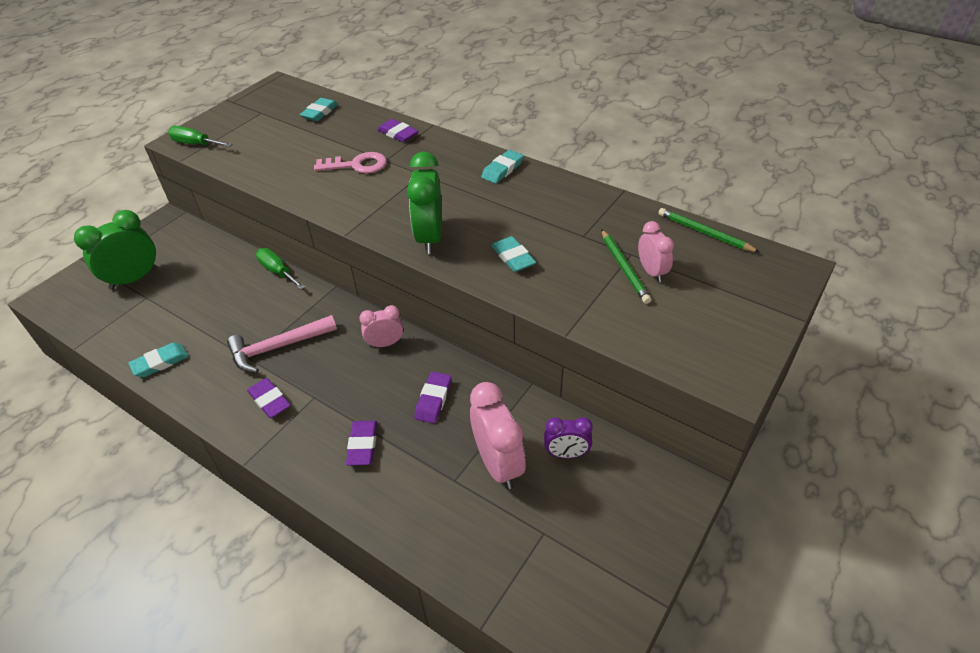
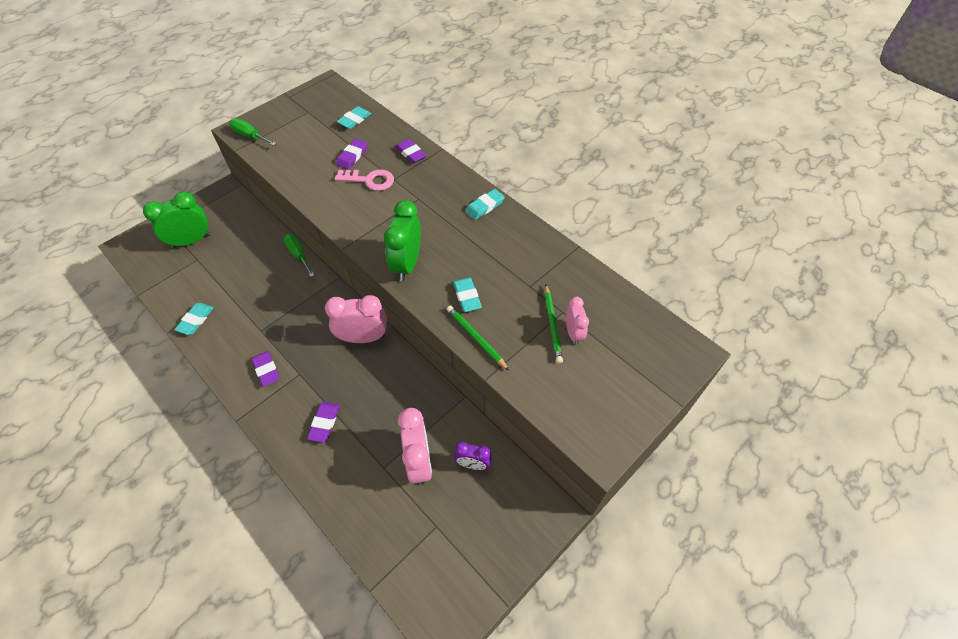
camera: 10 degrees right, 10 degrees up
turquoise eraser [128,343,189,377] -> turquoise eraser turned 45 degrees counterclockwise [174,303,214,335]
pink hammer [227,315,337,373] -> none
pink clock [359,305,403,348] -> pink clock [325,295,387,343], size x1.71
purple eraser [414,372,451,423] -> purple eraser moved to [336,139,368,170]
green pencil [658,208,759,252] -> green pencil moved to [447,305,509,370]

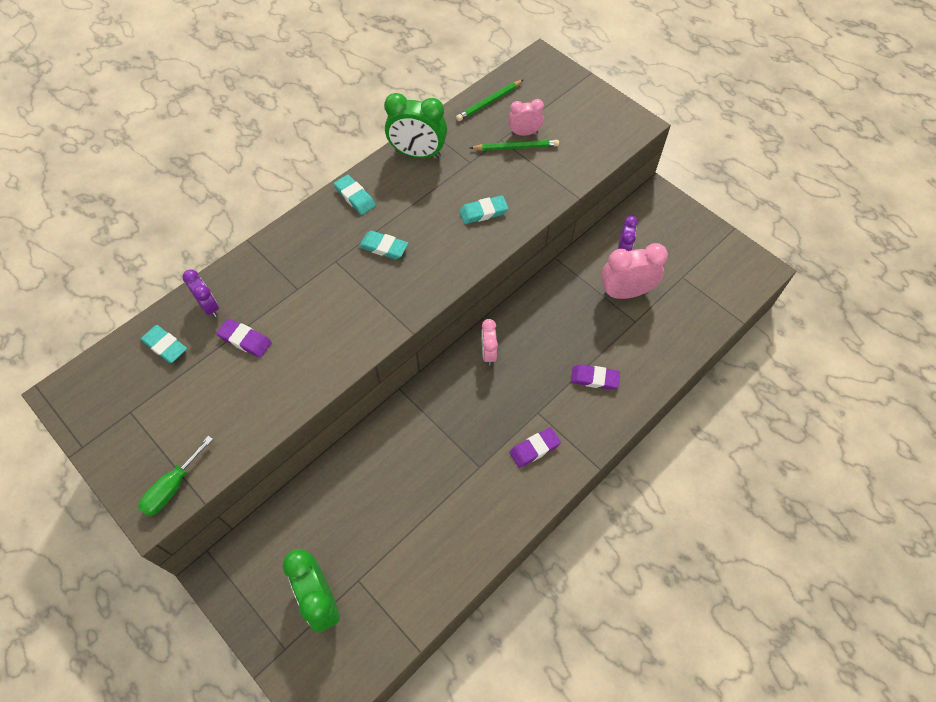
camera: 90 degrees left, 5 degrees up
turquoise eraser [174,303,214,335] -> turquoise eraser moved to [359,231,408,259]
green screwdriver [284,234,314,277] -> none
pink clock [325,295,387,343] -> pink clock [481,319,498,365], size x0.59
pink key [334,169,394,191] -> none
green clock [384,200,421,281] -> green clock moved to [384,93,447,158]
purple eraser [395,139,427,163] -> none
green pencil [447,305,509,370] -> green pencil moved to [456,80,523,121]
none -> purple clock [183,270,219,317]

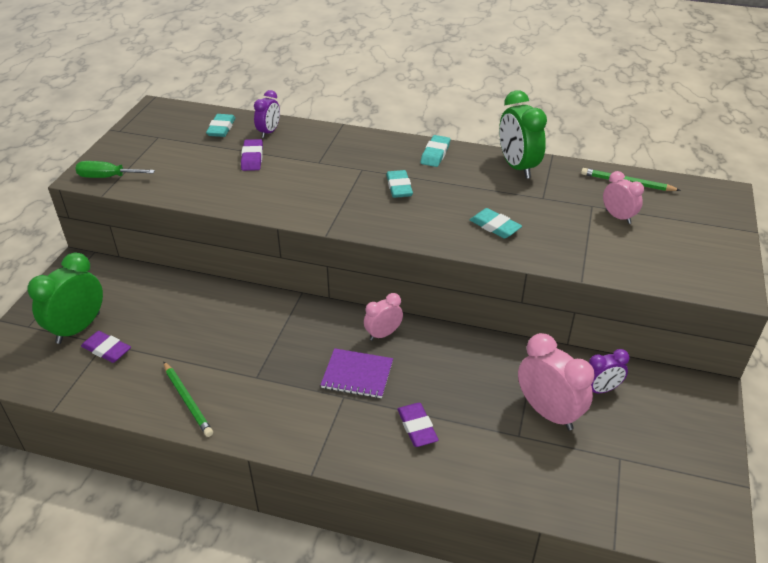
camera: 60 degrees right, 20 degrees down
green pencil [470,140,559,151] -> green pencil moved to [163,361,213,437]
purple eraser [509,427,561,468] -> purple eraser moved to [81,331,131,363]
none -> purple notebook [321,348,393,398]

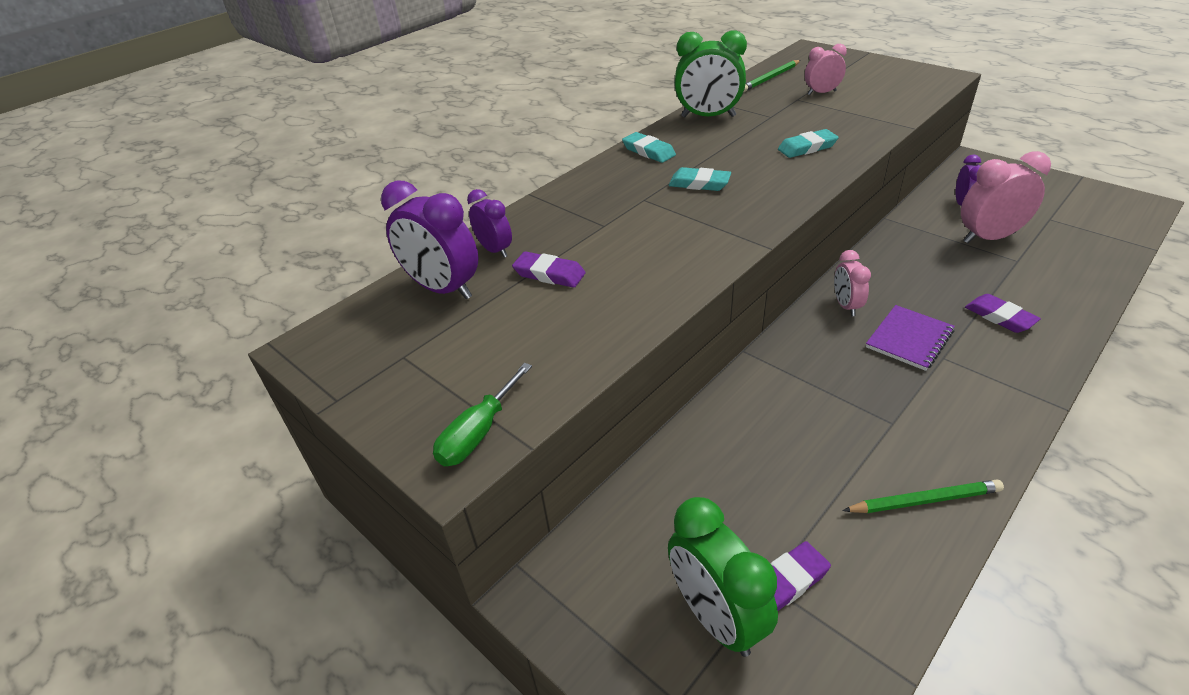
camera: 60 degrees left, 0 degrees up
turquoise eraser [206,114,235,137] -> purple clock [381,180,478,299]
purple eraser [397,403,438,447] -> purple eraser turned 45 degrees clockwise [965,294,1041,333]

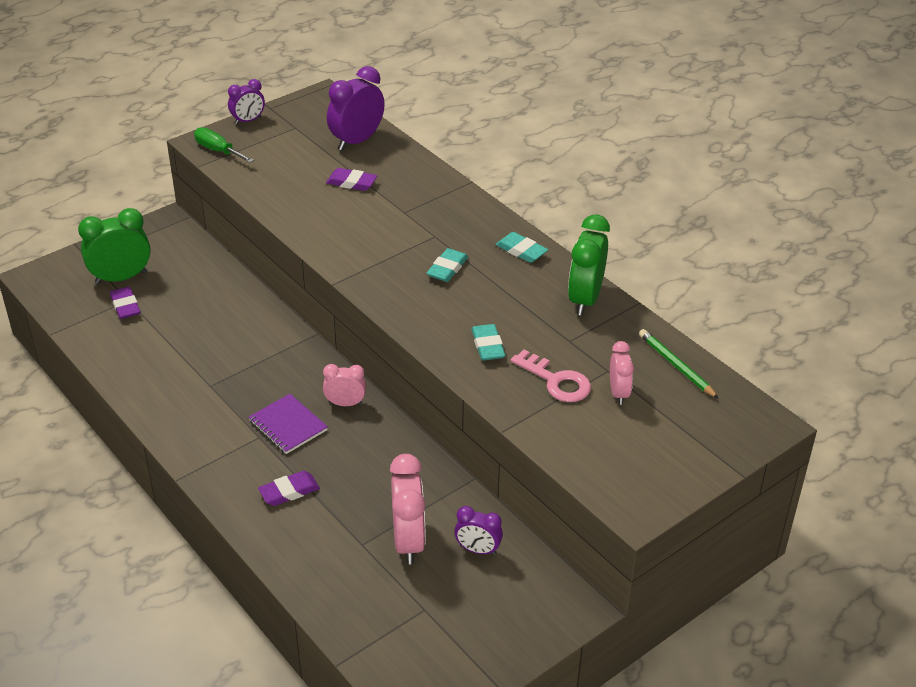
camera: 95 degrees right, 0 degrees up
purple clock [467,189,512,258] -> purple clock moved to [228,79,265,125]
purple eraser [512,251,586,288] -> purple eraser turned 75 degrees clockwise [326,168,378,191]
turquoise eraser [622,132,676,163] -> turquoise eraser turned 75 degrees clockwise [496,232,548,263]
green pencil [842,480,1004,513] -> none
none -> pink key [511,349,591,402]

